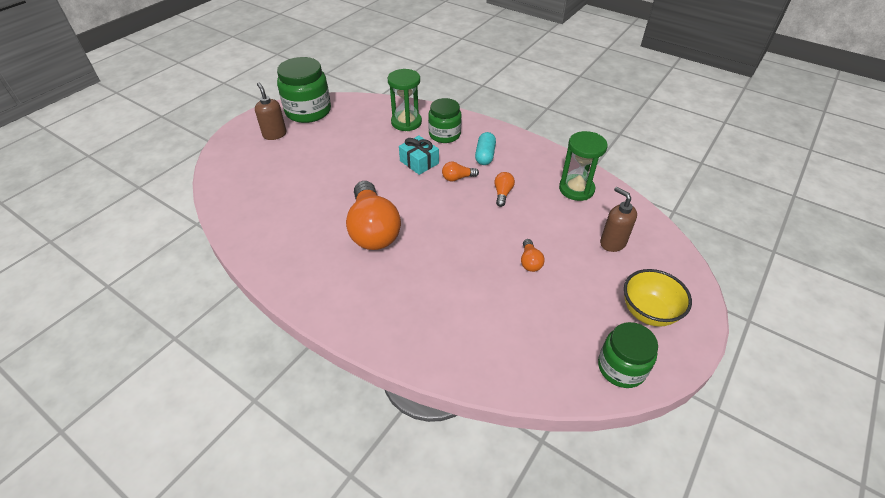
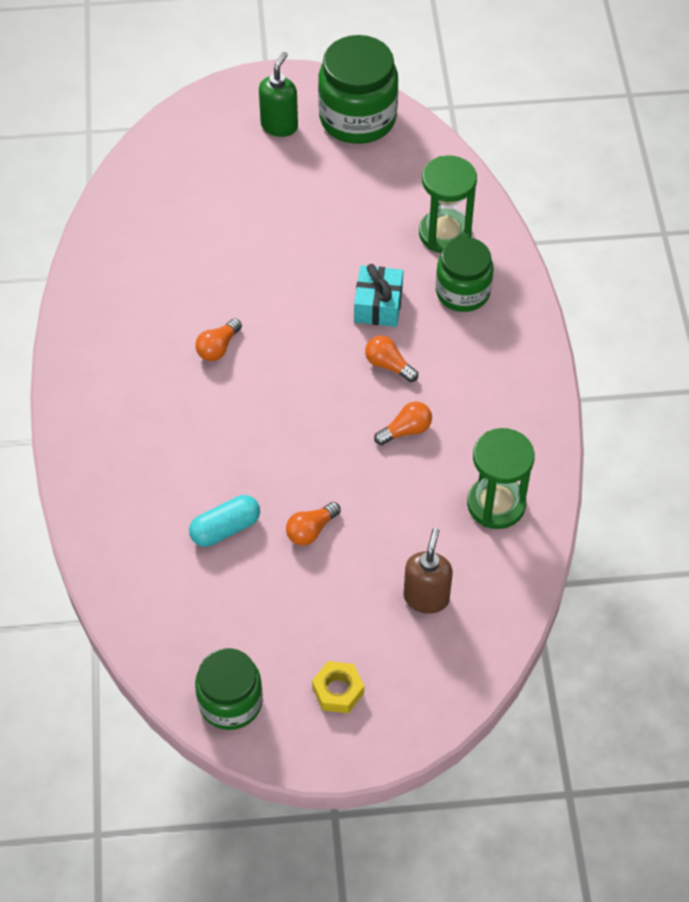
camera: 50 degrees right, 10 degrees up
brown soap dispenser [255,83,287,140] -> green soap dispenser [259,52,298,137]
orange light bulb [346,181,401,250] -> orange light bulb [195,318,242,361], size x0.42
turquoise capsule [475,132,496,165] -> turquoise capsule moved to [189,495,260,547]
yellow bowl [624,269,692,327] -> yellow nut [312,661,364,713]

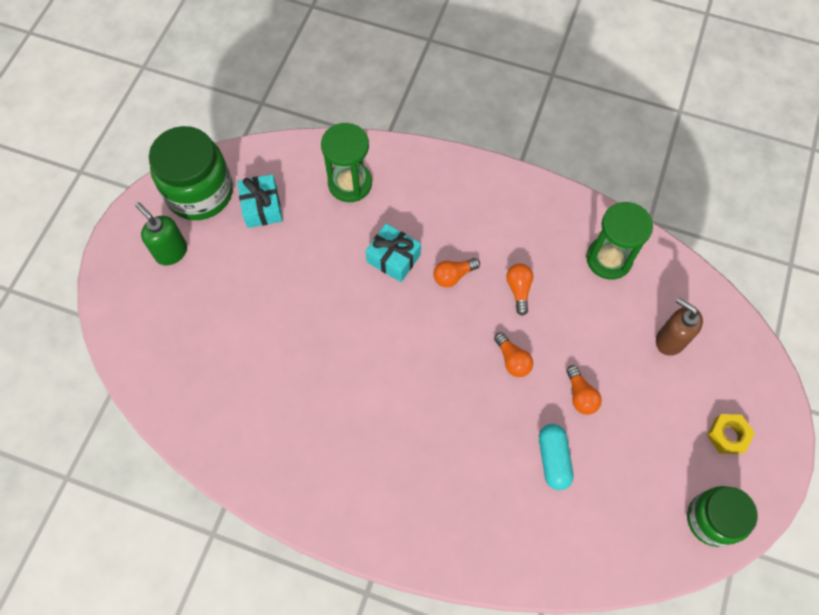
camera: 65 degrees left, 10 degrees up
orange light bulb [195,318,242,361] -> orange light bulb moved to [494,332,533,377]
green jar [436,237,494,312] -> none
none -> turquoise gift [237,174,283,228]

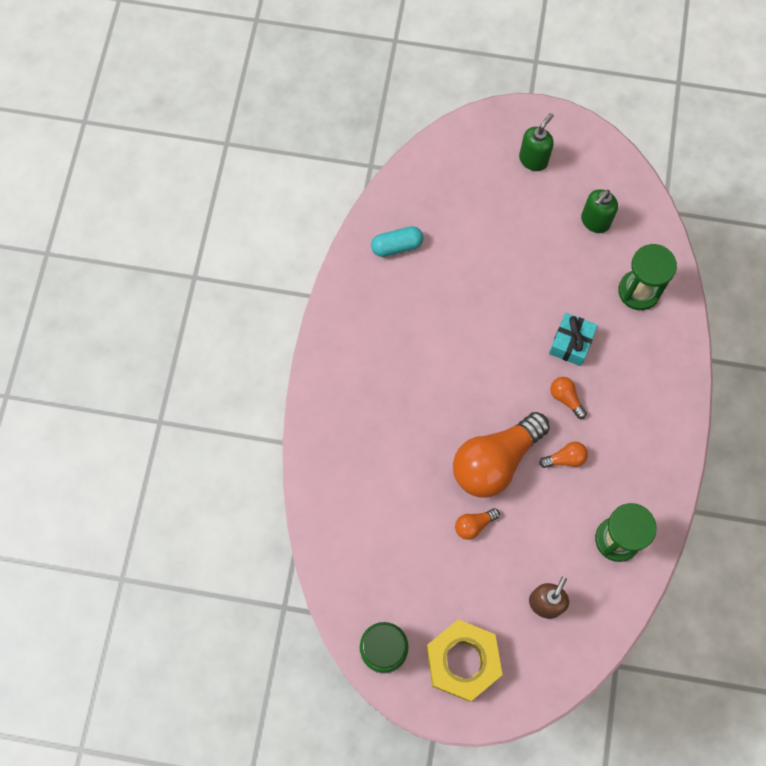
camera: 80 degrees right, 5 degrees up
green jar [149,126,233,220] -> none
turquoise gift [237,174,283,228] -> green soap dispenser [581,189,618,233]
orange light bulb [494,332,533,377] -> orange light bulb [453,412,550,497], size x2.39
turquoise capsule [539,424,573,490] -> turquoise capsule moved to [371,226,424,257]
yellow nut [707,414,755,454] -> yellow nut [426,620,502,702], size x2.03

